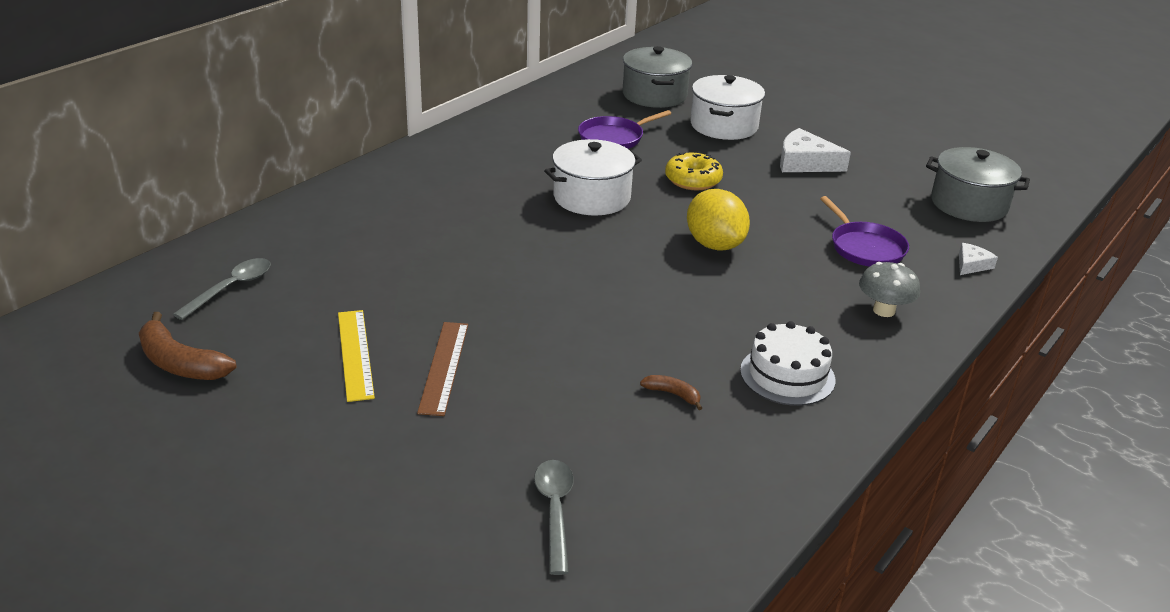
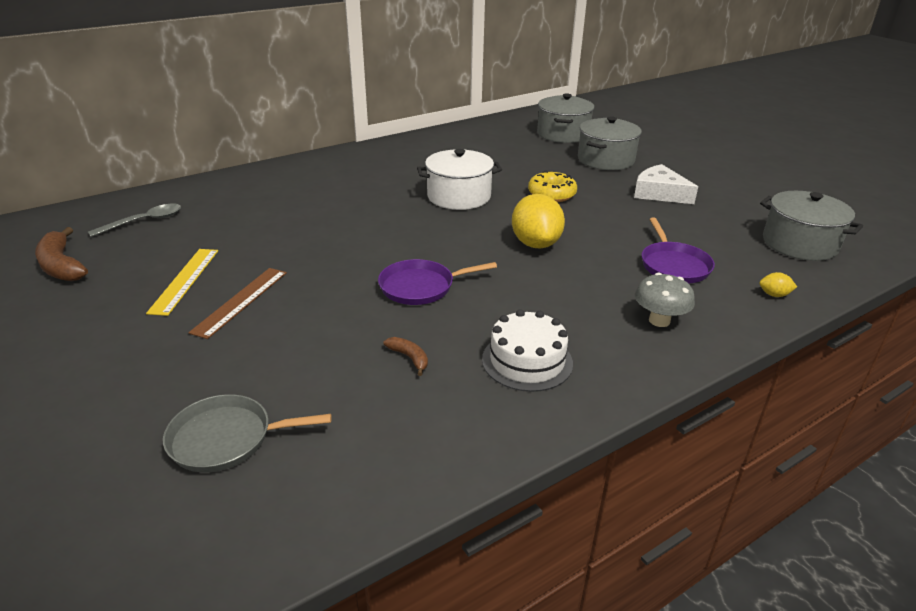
camera: 20 degrees right, 0 degrees up
grey spoon [534,460,574,575] -> grey pan [163,394,332,472]
purple pan [578,110,671,149] -> purple pan moved to [378,259,497,305]
white pot [690,75,765,140] -> grey pot [578,116,642,170]
white cheese [959,243,998,275] -> yellow lemon [759,272,797,297]

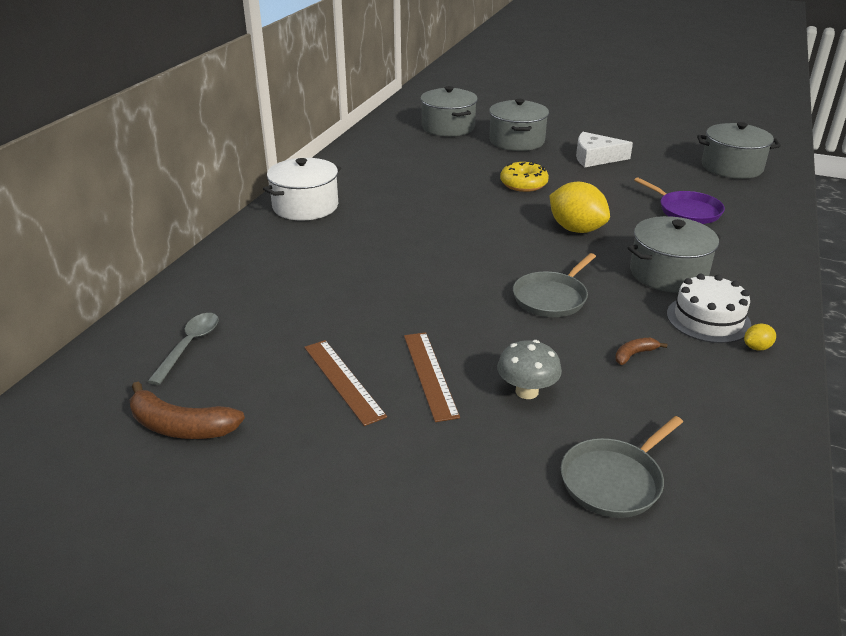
camera: 35 degrees left, 0 degrees up
yellow ruler [146,249,218,316] -> brown ruler [304,340,387,426]
purple pan [378,259,497,305] -> grey pan [513,253,596,317]
brown banana [384,337,428,376] -> brown banana turned 45 degrees counterclockwise [615,338,667,365]
white pot [417,149,502,210] -> white pot moved to [263,158,341,221]
grey mushroom [635,273,695,327] -> grey mushroom moved to [497,340,562,399]
yellow lemon [759,272,797,297] -> yellow lemon moved to [744,324,776,351]
none -> grey pot [628,216,721,293]

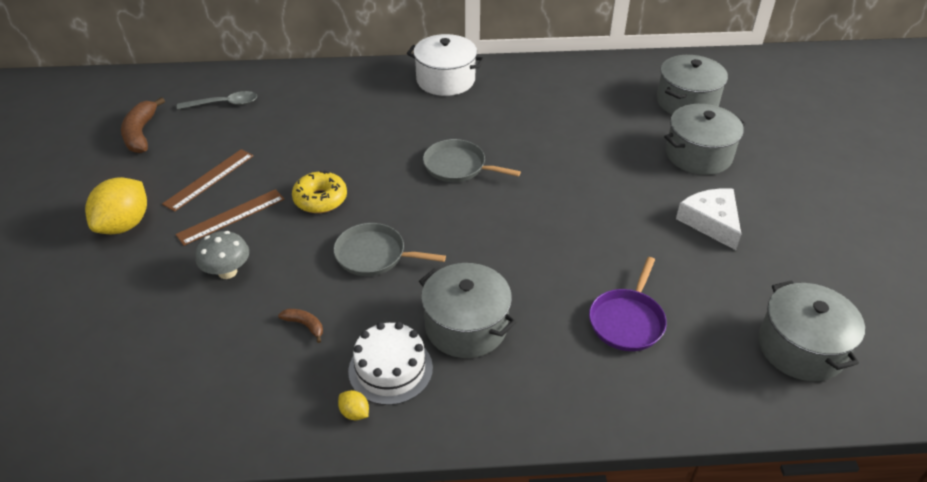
camera: 65 degrees right, 10 degrees up
yellow donut [500,161,549,192] -> yellow donut moved to [292,170,347,213]
yellow lemon [549,182,610,233] -> yellow lemon moved to [85,177,147,234]
grey pan [561,416,683,518] -> grey pan moved to [423,139,521,182]

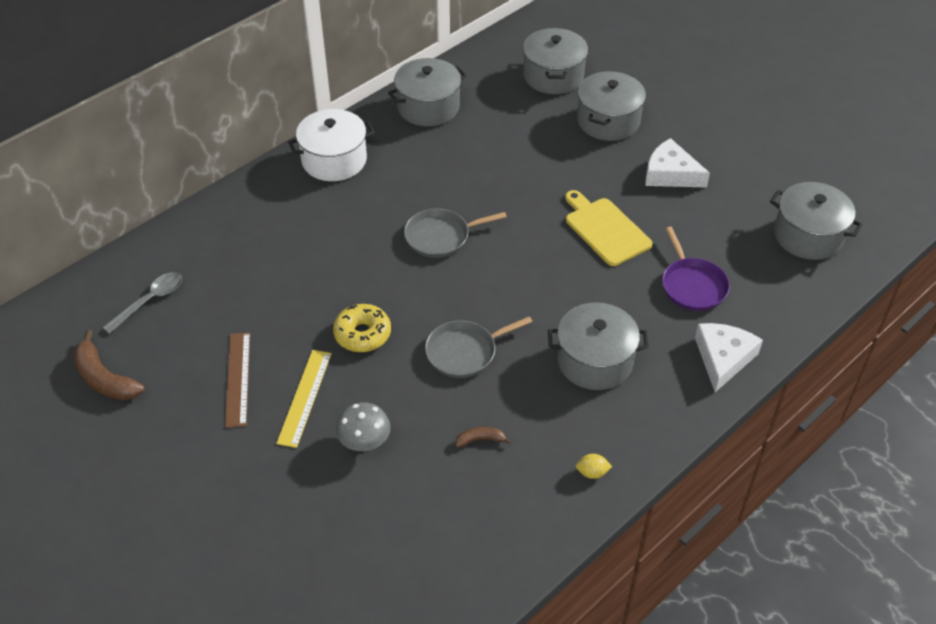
camera: 40 degrees left, 5 degrees up
yellow lemon [85,177,147,234] -> none
brown ruler [175,189,285,246] -> yellow ruler [276,350,332,448]
white cake [348,322,433,405] -> none
none -> grey pot [388,58,467,127]
none -> yellow cutting board [565,190,652,266]
none -> white cheese [695,323,763,392]

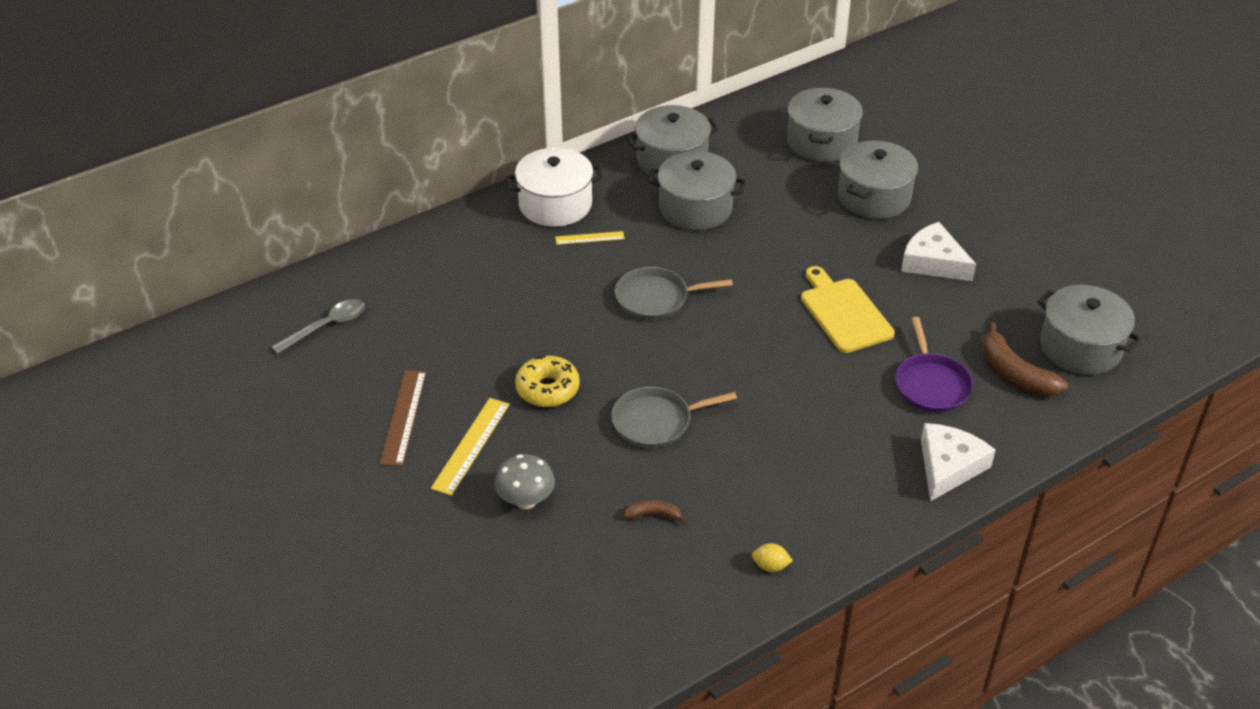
camera: 10 degrees right, 5 degrees down
brown banana [73,330,145,400] -> brown banana moved to [982,322,1068,396]
grey pot [548,302,649,390] -> grey pot moved to [648,151,746,230]
none -> yellow ruler [555,231,625,245]

